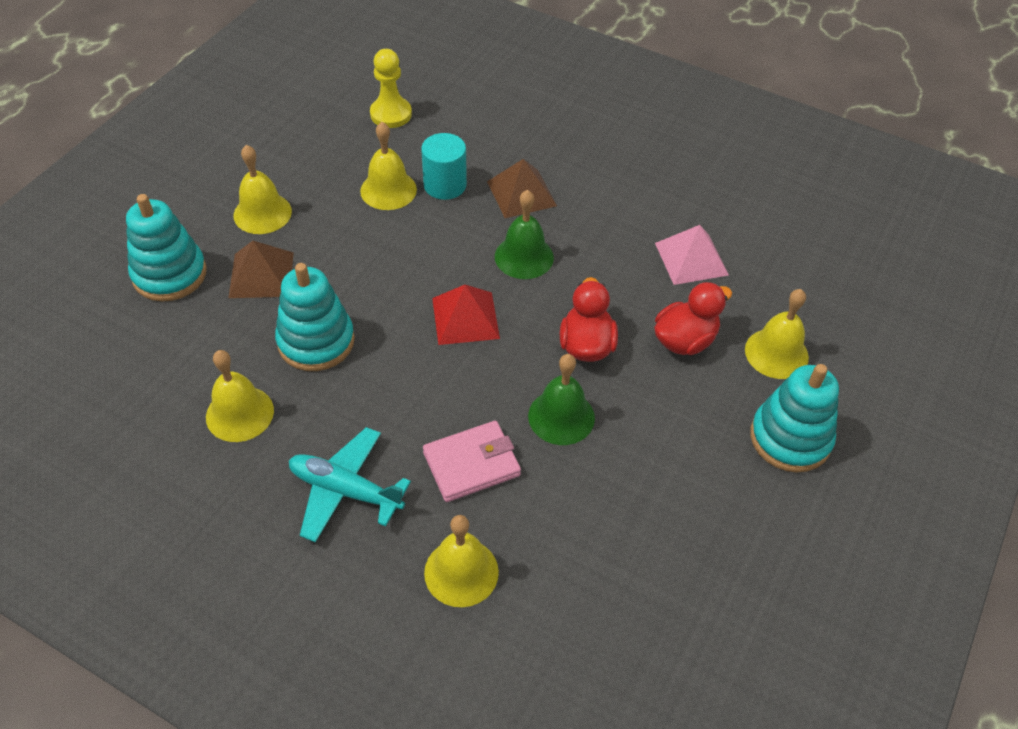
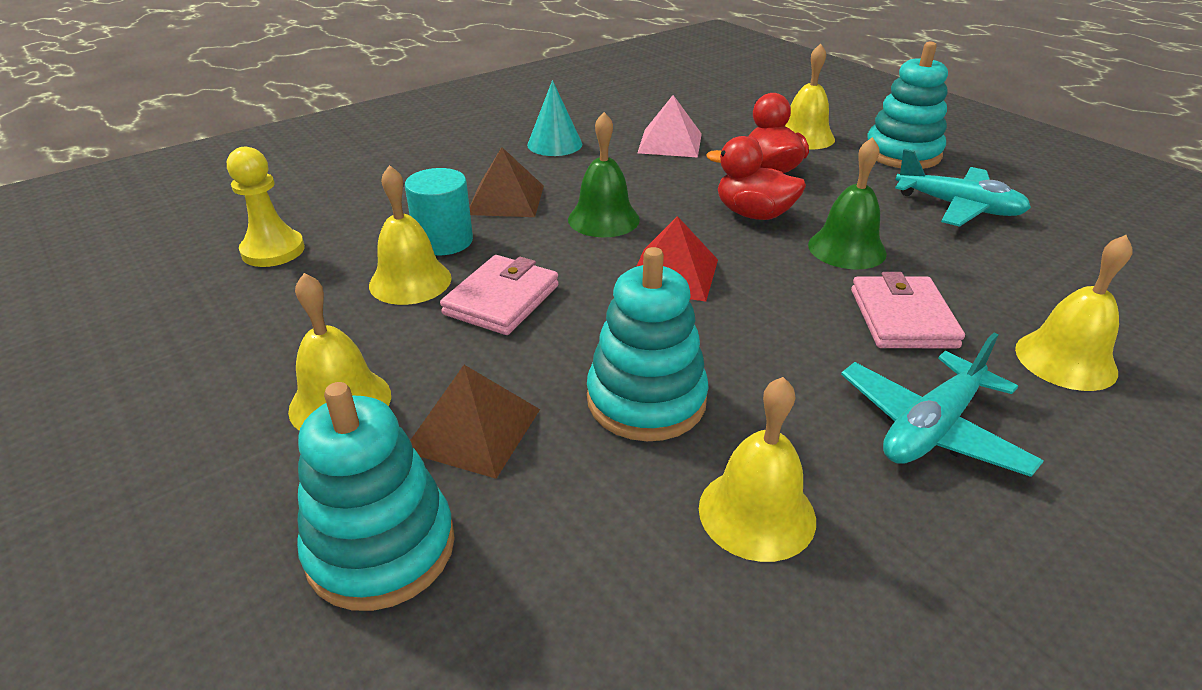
camera: 65 degrees left, 15 degrees down
none -> pink wallet [440,255,559,335]
none -> turquoise cone [527,80,582,156]
none -> turquoise plane [895,149,1031,227]

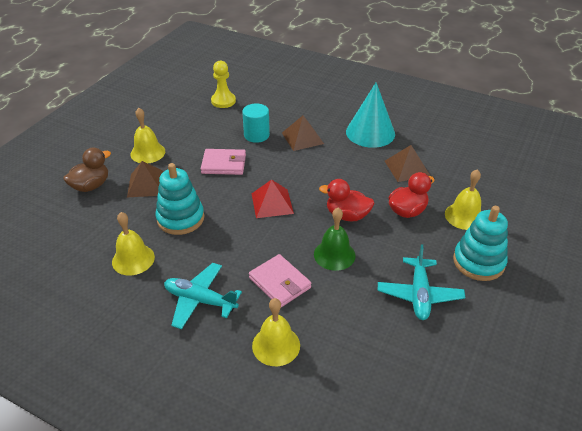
camera: 65 degrees right, 5 degrees up
turquoise stacking toy [297,382,455,611] -> brown duck [63,148,111,192]
yellow bell [369,165,451,305] -> none
turquoise cone [527,80,582,156] -> turquoise cone [346,83,395,148], size x1.62
green bell [568,112,640,237] -> none
pink pyramid [638,95,702,158] -> brown pyramid [385,145,430,182]
red duck [706,136,806,220] -> red duck turned 75 degrees counterclockwise [319,179,375,222]
pink wallet [851,272,965,348] -> pink wallet turned 75 degrees clockwise [249,254,311,307]

